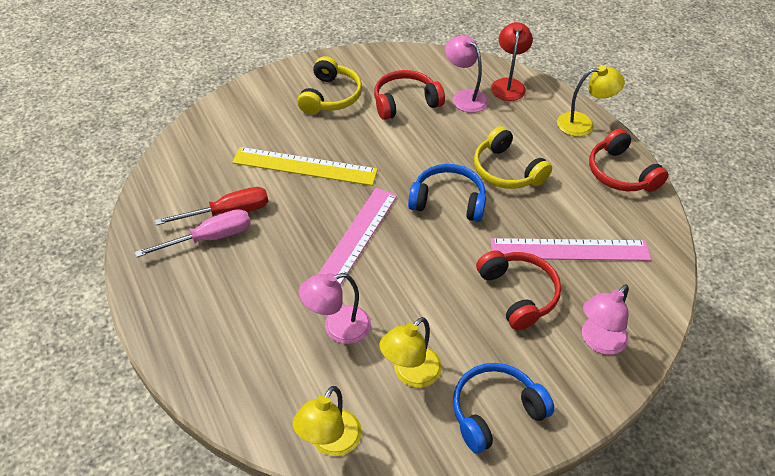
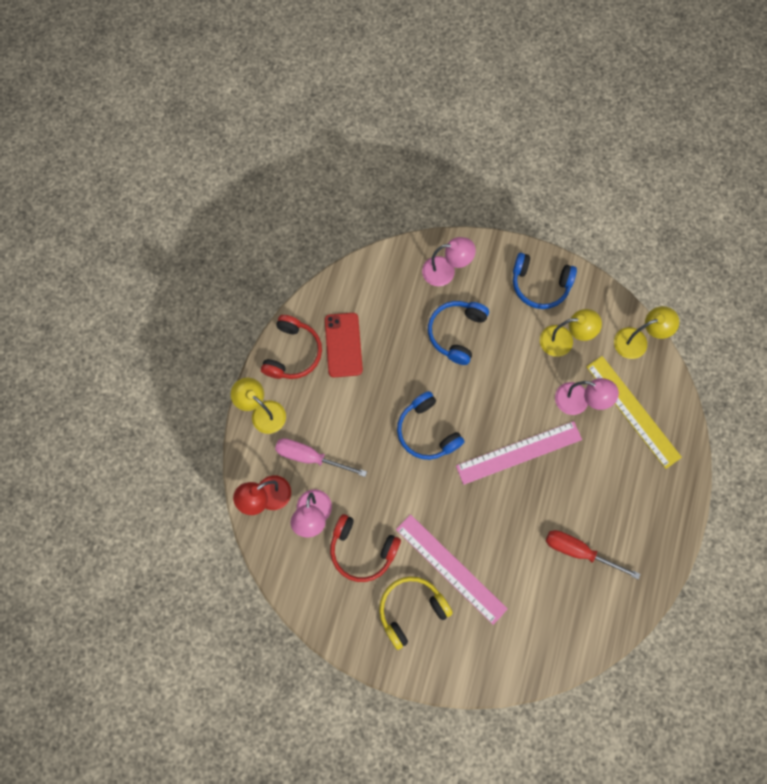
camera: 135 degrees left, 25 degrees up
pink screwdriver [135,209,251,257] -> pink screwdriver moved to [275,438,367,477]
yellow ruler [232,147,378,186] -> yellow ruler moved to [586,356,682,469]
yellow headphones [474,126,552,189] -> none
red headphones [476,250,561,331] -> blue headphones [428,301,489,365]
pink ruler [490,238,651,261] -> pink ruler moved to [396,514,508,625]
none -> red phone [325,313,363,377]

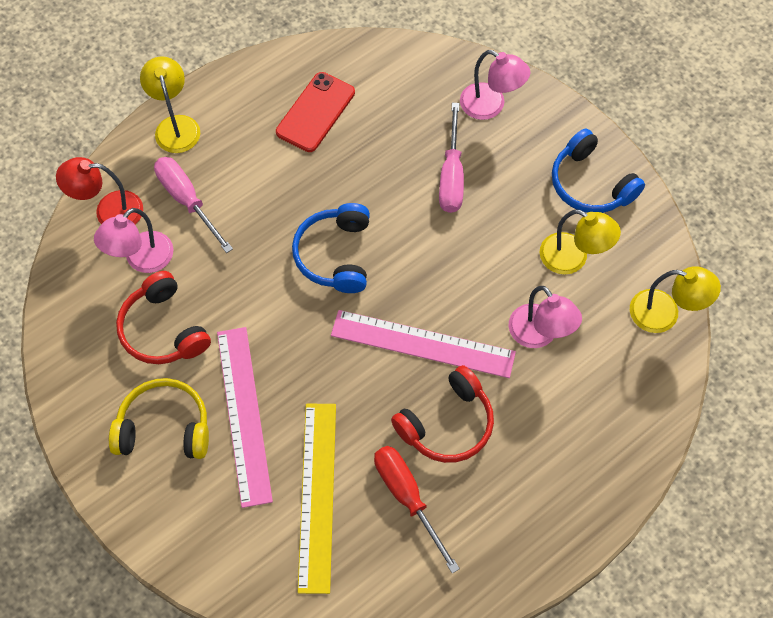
camera: 35 degrees right, 10 degrees down
red headphones [261,315,322,379] -> red headphones moved to [391,365,494,463]
blue headphones [428,301,489,365] -> pink screwdriver [439,103,464,213]
yellow ruler [586,356,682,469] -> yellow ruler moved to [298,404,336,594]

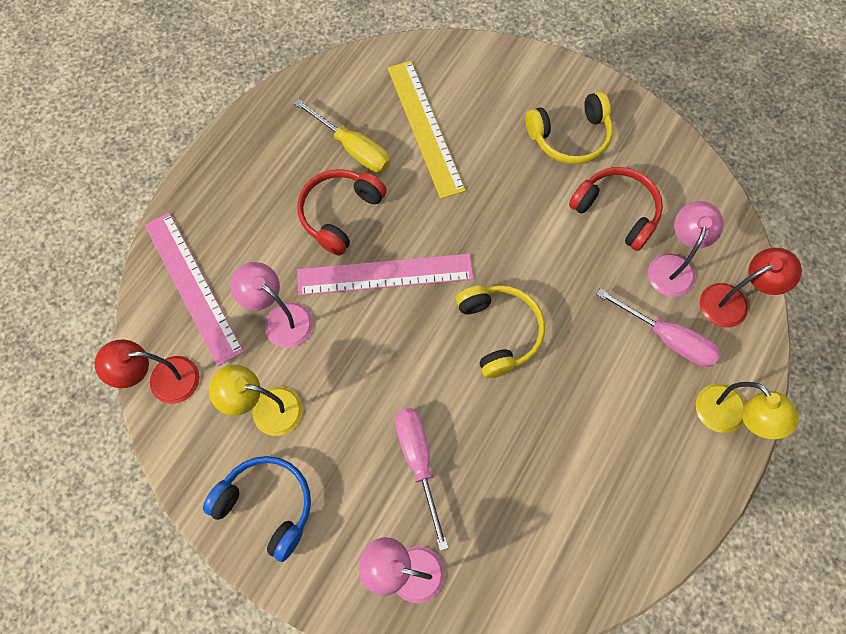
camera: 160 degrees right, 5 degrees up
pink ruler [217,327,273,508] -> pink ruler moved to [145,213,244,366]
red phone [276,72,355,152] -> none
blue headphones [292,203,370,293] -> yellow headphones [456,285,545,378]
red screwdriver [374,446,460,573] -> yellow screwdriver [294,99,390,173]
yellow lamp [630,266,721,333] -> red lamp [95,340,200,404]

